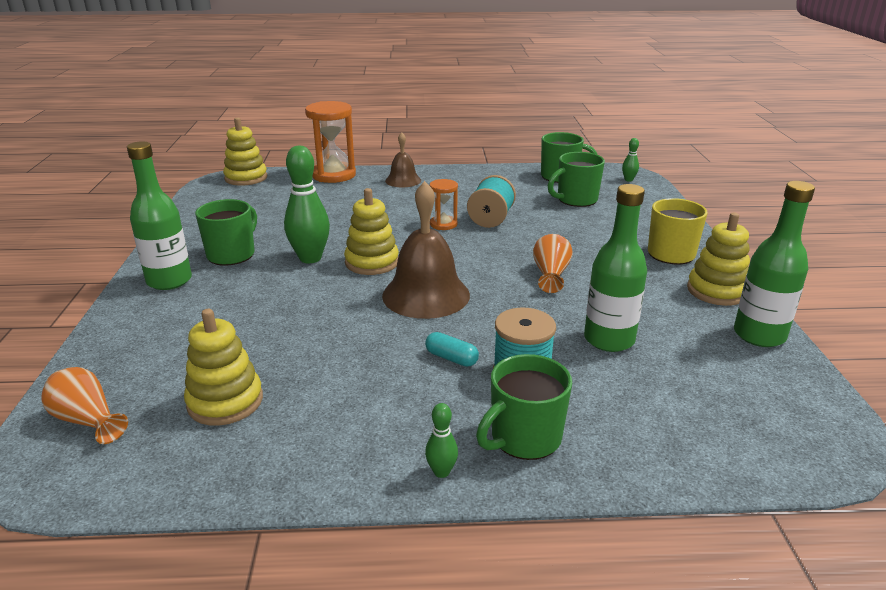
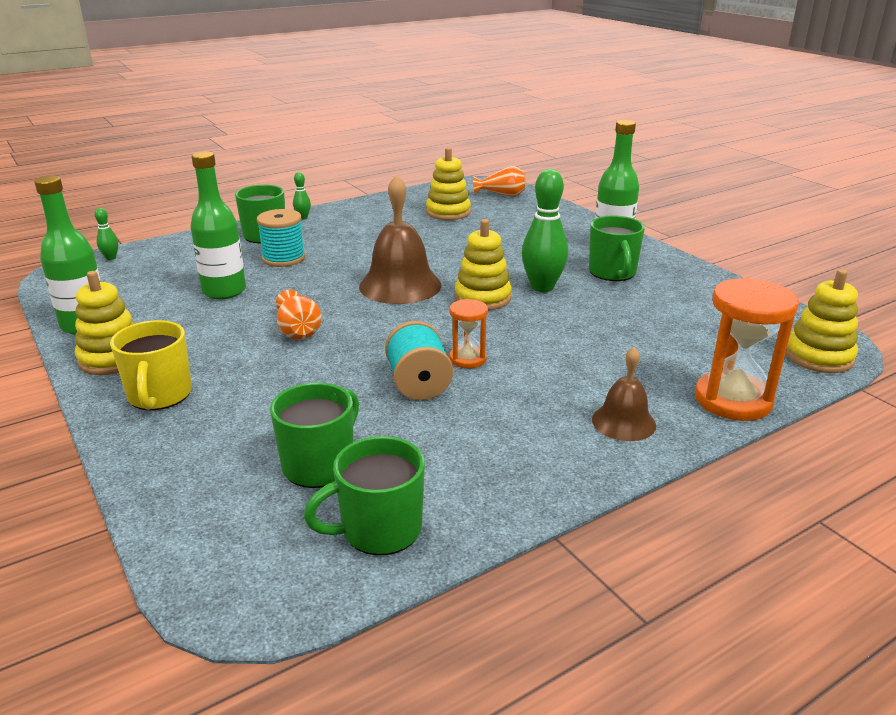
camera: 150 degrees right, 0 degrees up
turquoise capsule [425,332,479,367] -> none
green bowling pin [622,138,639,182] -> green bowling pin moved to [94,208,118,260]

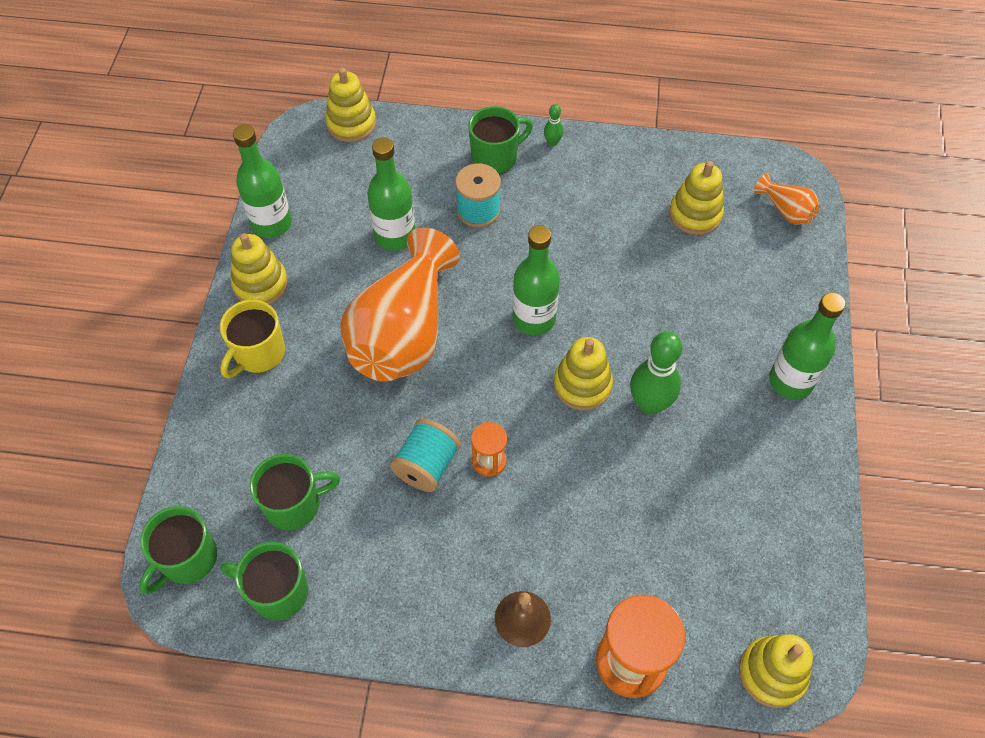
camera: 40 degrees right, 30 degrees up
green bowling pin [94,208,118,260] -> yellow stacking toy [325,68,376,142]
orange vase [276,289,322,340] -> orange vase [340,227,460,381], size x2.33
brown bell [359,175,441,304] -> green bottle [512,225,560,335]
green mug [589,216,645,281] -> green mug moved to [139,506,217,594]

